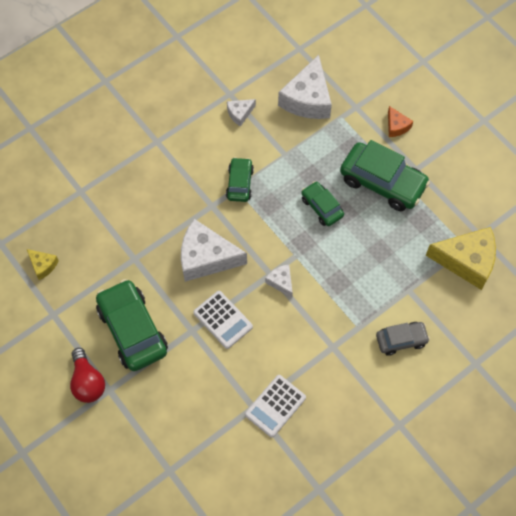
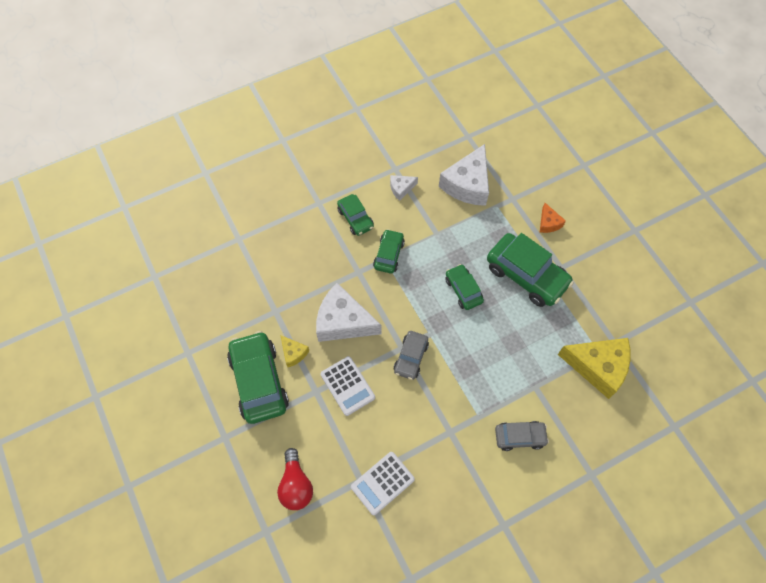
camera: 10 degrees right, 0 degrees up
yellow cheese [27,249,59,280] -> yellow cheese moved to [280,335,309,367]
red light bulb [70,348,105,403] -> red light bulb moved to [277,448,313,510]
white cheese [265,264,293,298] -> grey car [394,331,429,380]
none -> green car [337,194,374,236]

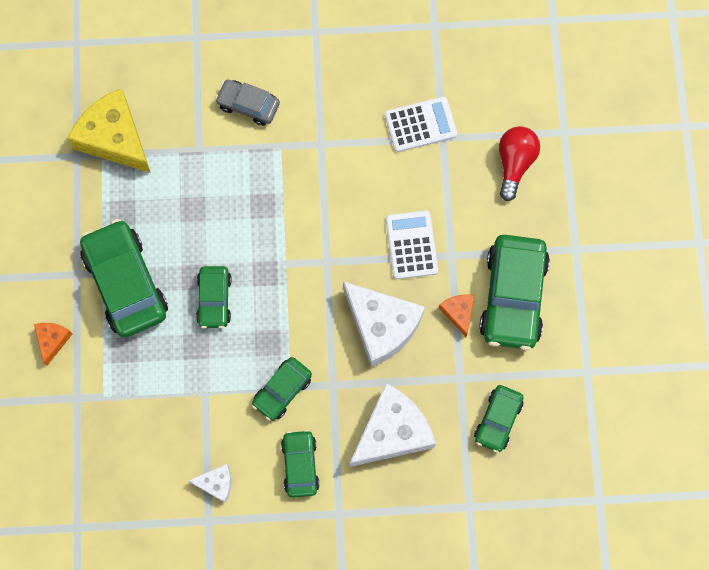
camera: 155 degrees left, 10 degrees up
yellow cheese [280,335,309,367] -> orange cheese [439,294,475,337]
grey car [394,331,429,380] -> none
white cheese [439,144,489,206] -> white cheese moved to [350,383,436,467]
none -> green car [474,385,524,453]

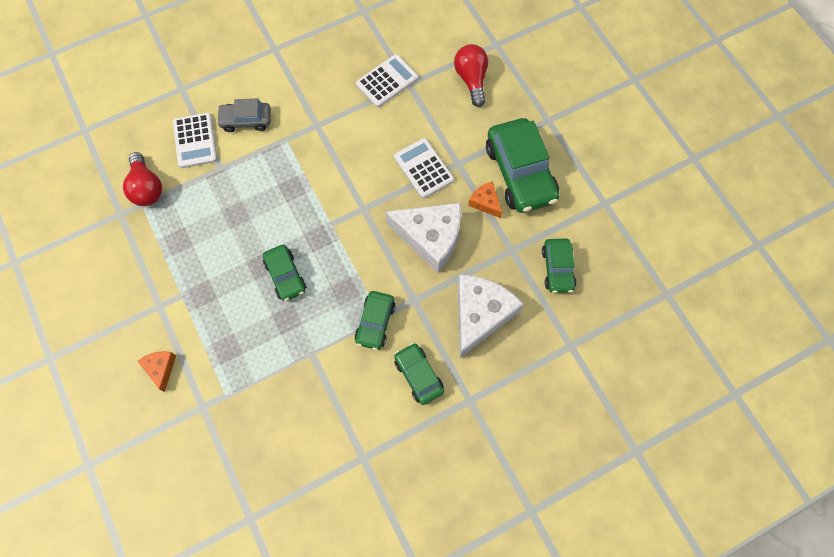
camera: 25 degrees left, 5 degrees down
yellow cheese [68,88,151,173] -> red light bulb [123,152,162,206]
green car [80,219,168,338] -> none
white cheese [188,464,231,503] -> none
none -> white calculator [173,113,217,168]

